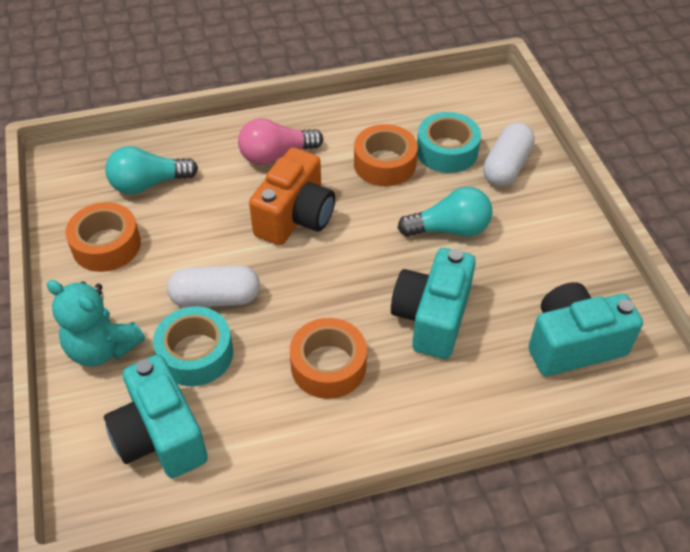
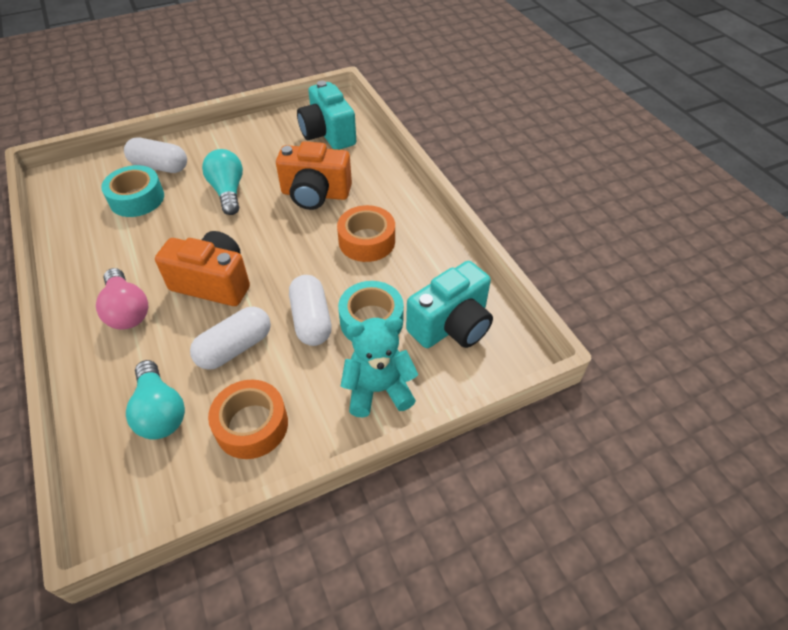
camera: 100 degrees left, 0 degrees up
turquoise teddy bear [47,280,145,367] -> turquoise teddy bear turned 120 degrees counterclockwise [341,317,418,417]
orange tape [354,124,418,186] -> none
turquoise camera [391,248,476,359] -> orange camera [276,141,352,210]
none -> white capsule [190,307,271,370]

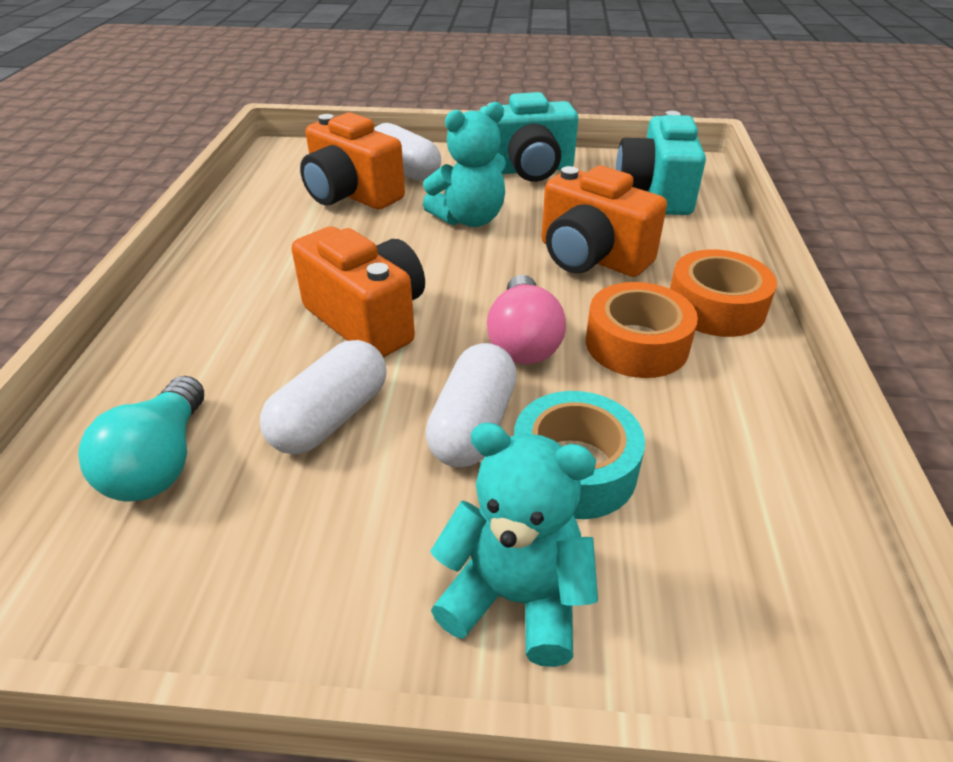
camera: 30 degrees right, 10 degrees down
pink light bulb [96,268,148,330] -> pink light bulb moved to [487,275,566,364]
turquoise tape [101,165,164,217] -> orange camera [300,113,405,210]
white capsule [190,307,271,370] -> white capsule turned 45 degrees counterclockwise [260,340,387,455]
turquoise light bulb [202,149,243,215] -> turquoise teddy bear [423,102,506,227]
orange tape [208,380,288,459] -> orange tape moved to [670,249,777,337]
turquoise camera [406,261,493,348] -> turquoise camera moved to [479,92,578,182]

